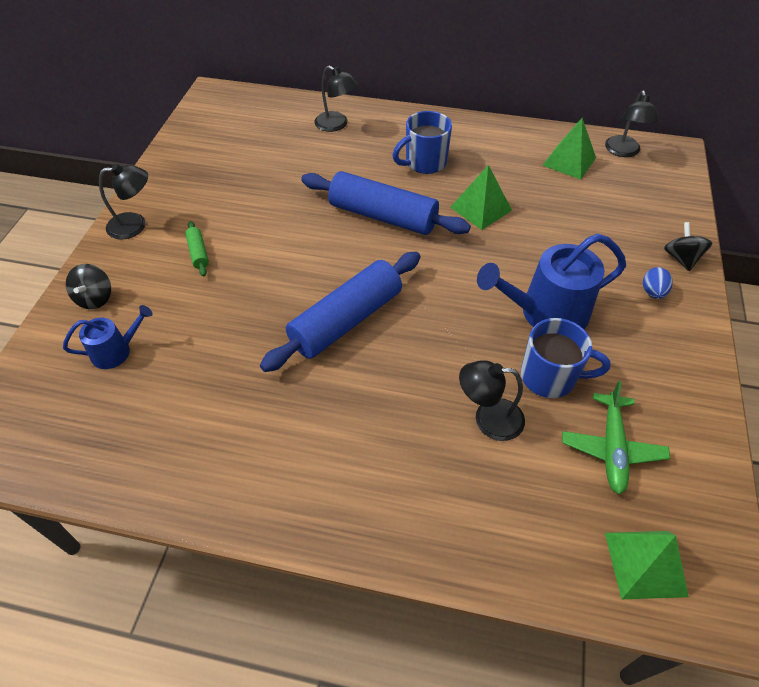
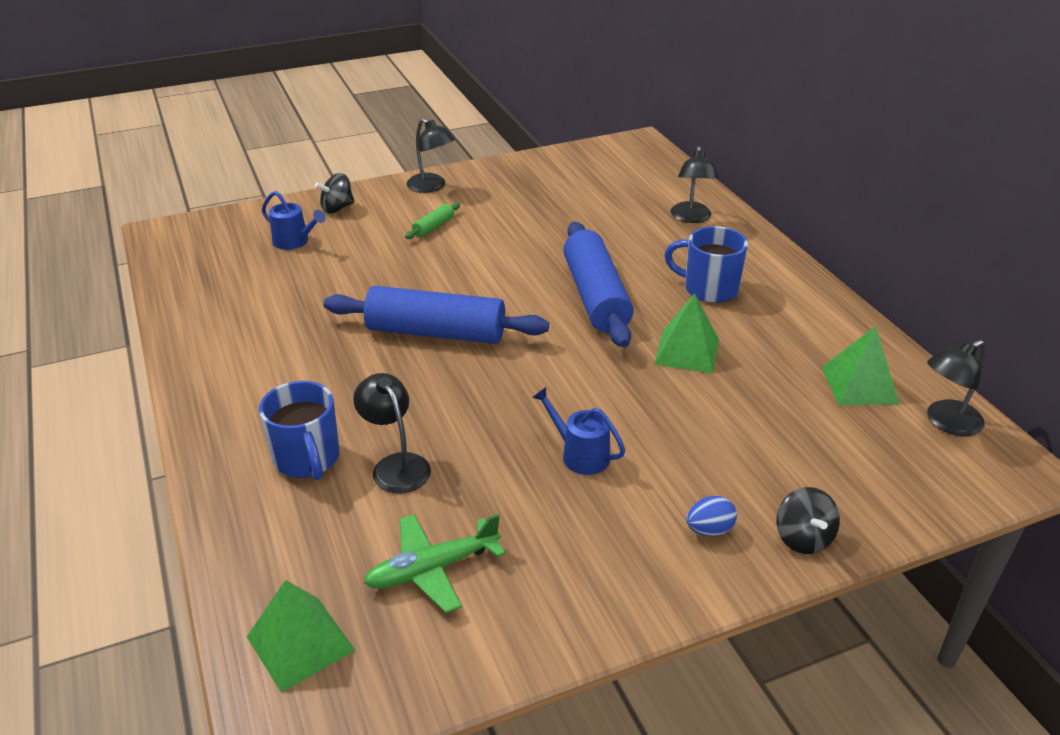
camera: 55 degrees right, 15 degrees down
blue watering can [477,234,626,329] -> blue watering can [532,387,625,475], size x0.54
blue mug [521,318,611,398] -> blue mug moved to [259,381,340,480]
black spinning top [664,222,712,271] -> black spinning top turned 120 degrees clockwise [776,487,840,554]

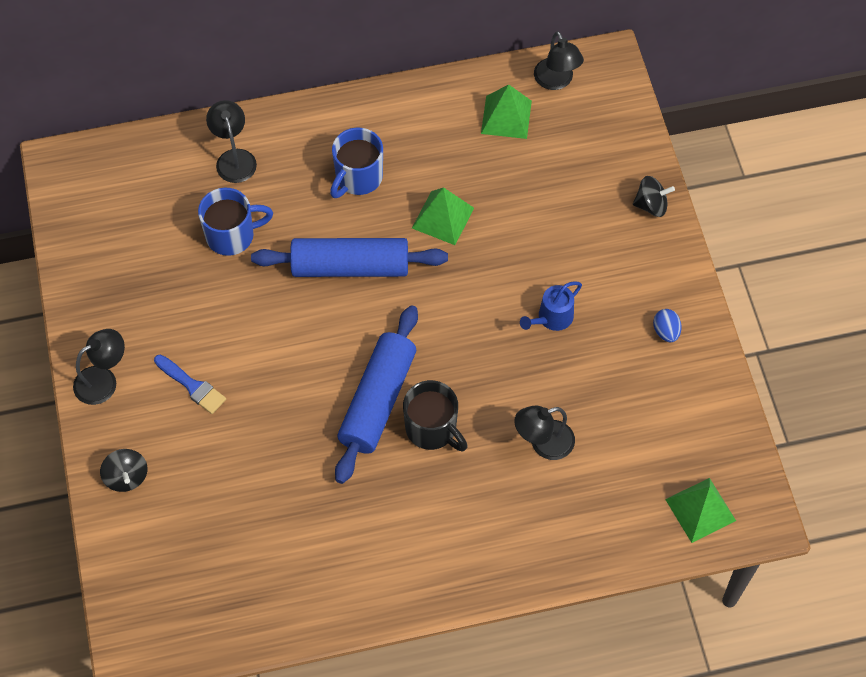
camera: 80 degrees left, 25 degrees up
blue mug [259,381,340,480] -> blue mug moved to [198,188,273,256]
blue watering can [262,191,326,250] -> none
green plane [364,514,505,613] -> none
green rolling pin [405,203,460,239] -> blue brush [154,355,226,414]
black lamp [671,146,718,223] -> black lamp turned 120 degrees counterclockwise [206,100,257,183]
blue egg [687,496,737,536] -> blue egg moved to [653,309,682,342]
none -> black mug [403,380,468,451]

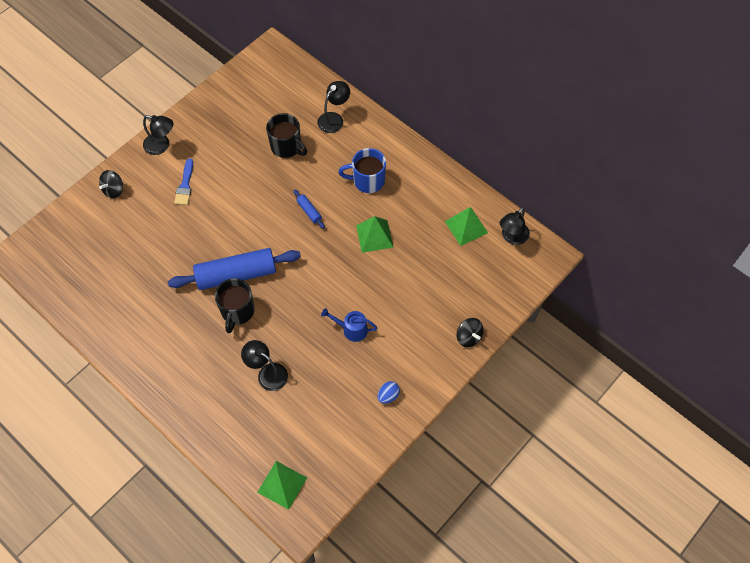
camera: 55 degrees right, 0 degrees up
blue mug [198,188,273,256] -> black mug [266,113,307,158]
blue rolling pin [251,238,448,277] -> blue rolling pin [294,190,325,229], size x0.42

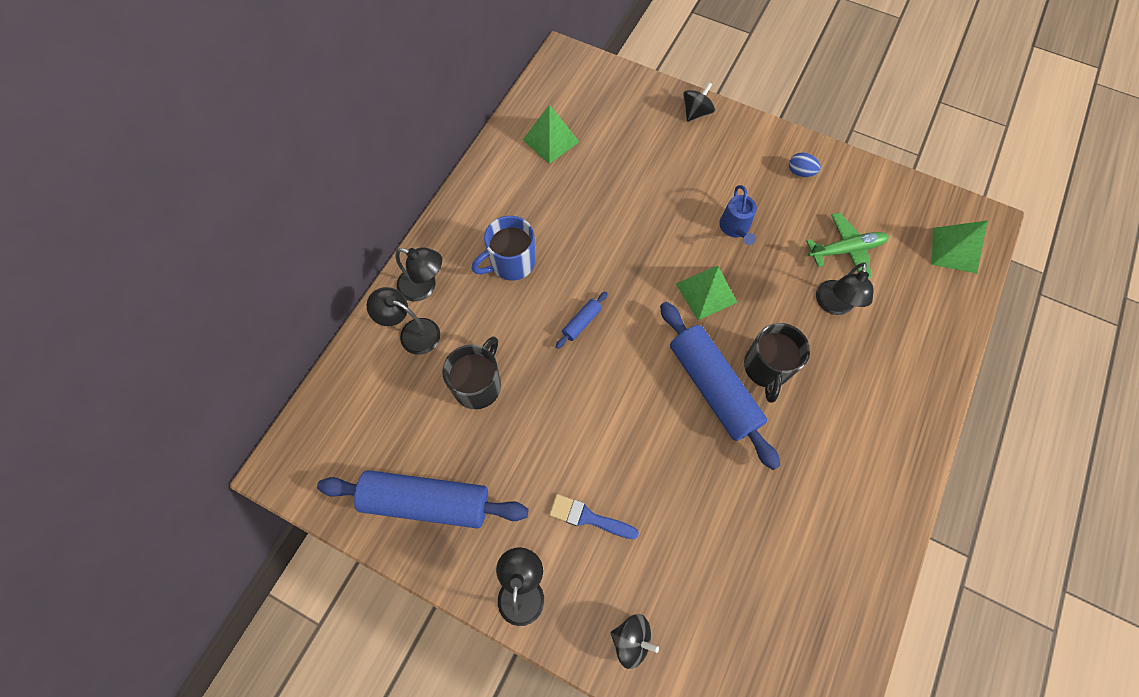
camera: 105 degrees left, 5 degrees up
blue brush [174,159,193,205] -> blue brush turned 150 degrees counterclockwise [549,494,639,539]
black mug [215,278,255,333] -> black mug turned 105 degrees clockwise [744,323,810,403]
blue mug [338,148,386,193] -> blue mug turned 75 degrees clockwise [471,216,535,280]
green pyramid [356,216,393,253] -> green pyramid moved to [676,266,737,320]
black lamp [500,207,530,245] -> black lamp moved to [396,247,442,301]
none -> blue rolling pin [317,470,529,528]
none -> green plane [806,213,889,279]

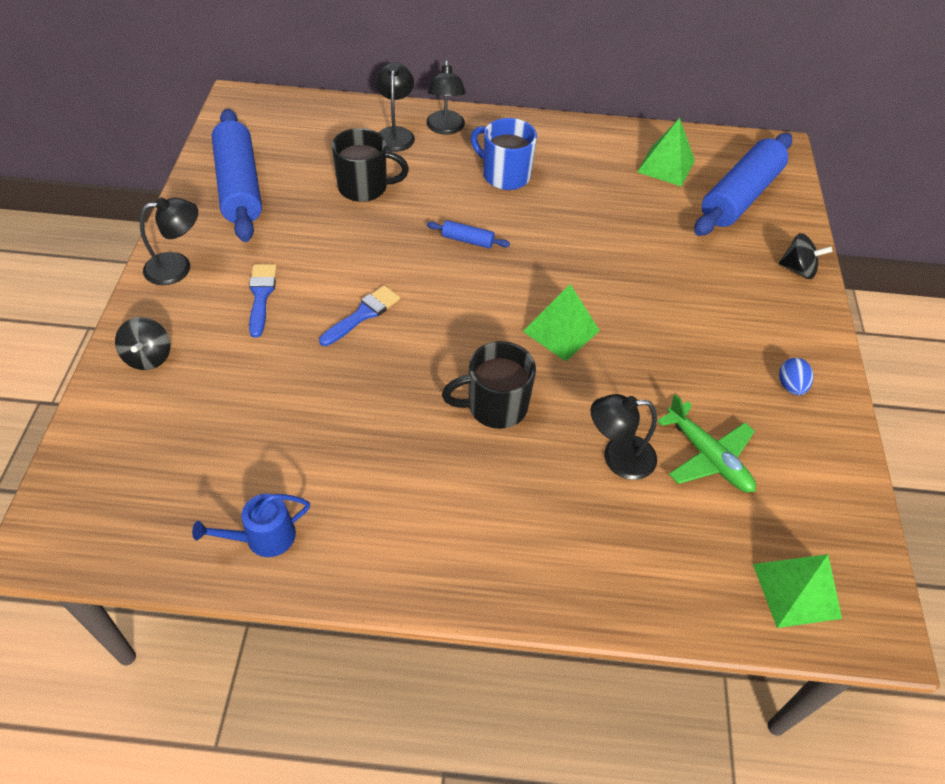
camera: 65 degrees right, 15 degrees down
blue rolling pin [660,302,781,470] -> blue rolling pin moved to [694,133,792,236]
blue watering can [719,185,757,245] -> blue watering can moved to [192,494,310,557]
none -> blue brush [319,285,400,346]

